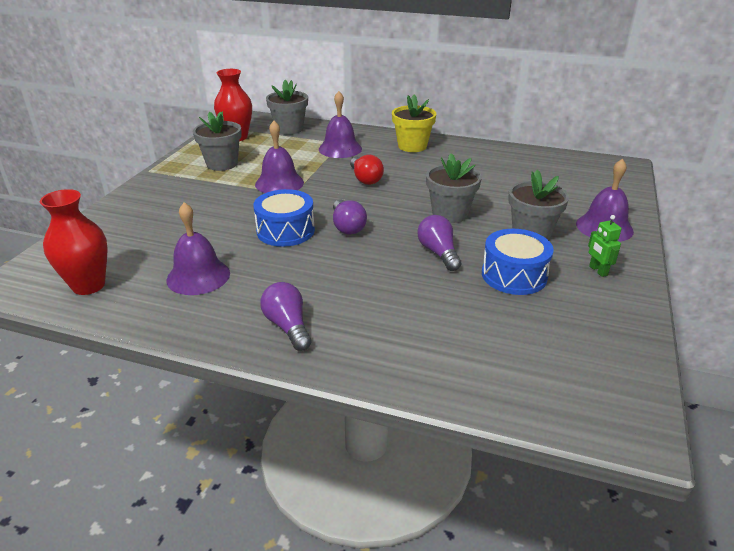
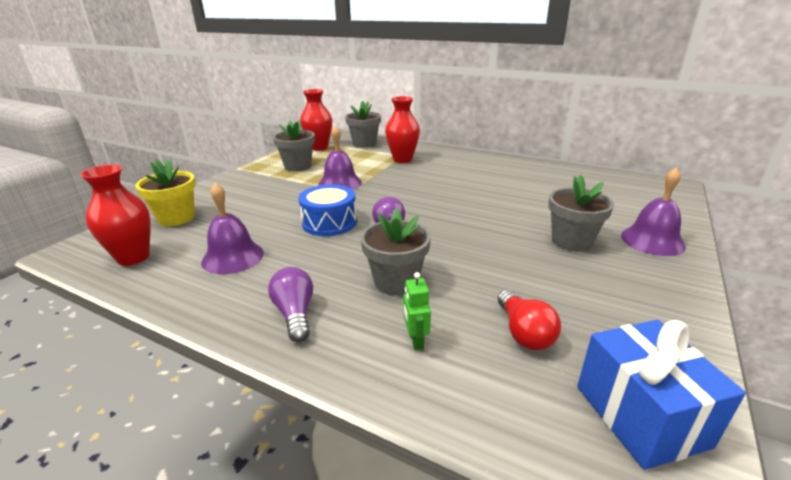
camera: 10 degrees right, 5 degrees down
purple bell [319,91,362,158] -> red vase [385,96,420,163]
red light bulb [350,155,384,185] -> red light bulb moved to [498,290,561,350]
yellow flower pot [392,95,436,152] -> yellow flower pot moved to [135,159,195,226]
purple light bulb [417,215,461,271] -> none
grey flower pot [426,153,482,223] -> grey flower pot moved to [360,208,431,295]
blue drum [482,229,554,295] -> none
green robot [588,215,622,277] -> green robot moved to [403,272,431,350]
none -> blue gift [577,320,746,470]

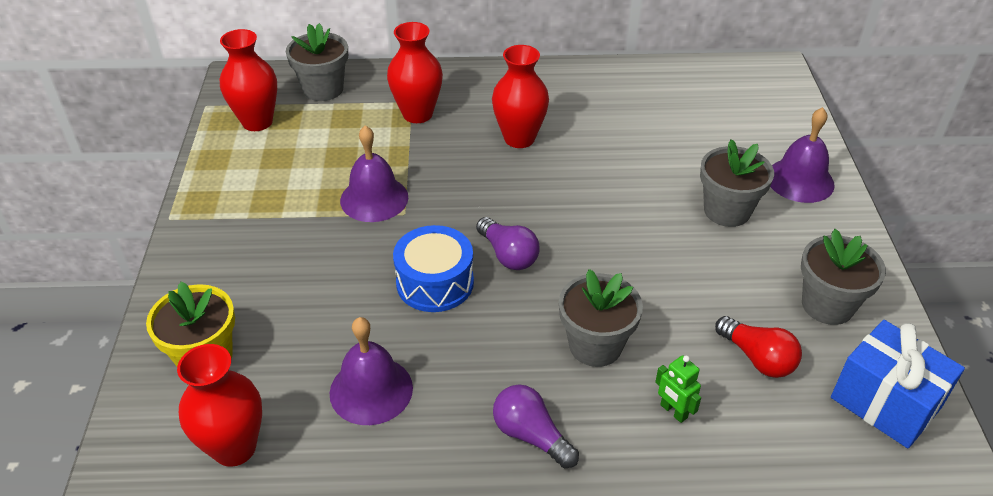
camera: 30 degrees left, 15 degrees up
grey flower pot [273,120,315,171] -> grey flower pot moved to [801,229,886,325]
none -> red vase [492,45,549,148]

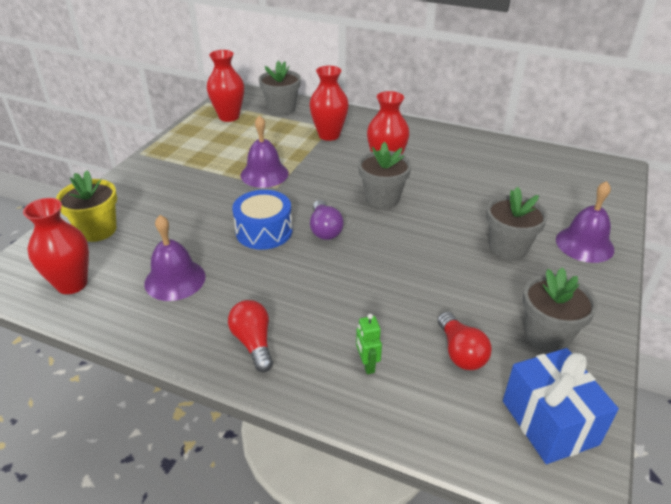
camera: 25 degrees right, 5 degrees down
purple light bulb [493,385,579,468] -> red light bulb [228,300,273,372]
grey flower pot [559,269,643,367] -> grey flower pot moved to [358,142,411,209]

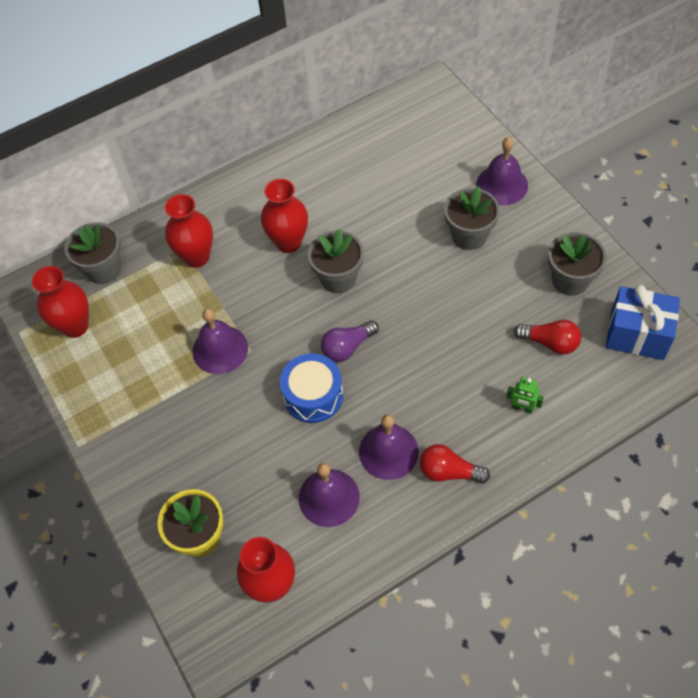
camera: 50 degrees left, 20 degrees up
purple light bulb [310,200,344,240] -> purple light bulb turned 120 degrees clockwise [321,320,379,362]
none -> purple bell [359,414,419,480]

